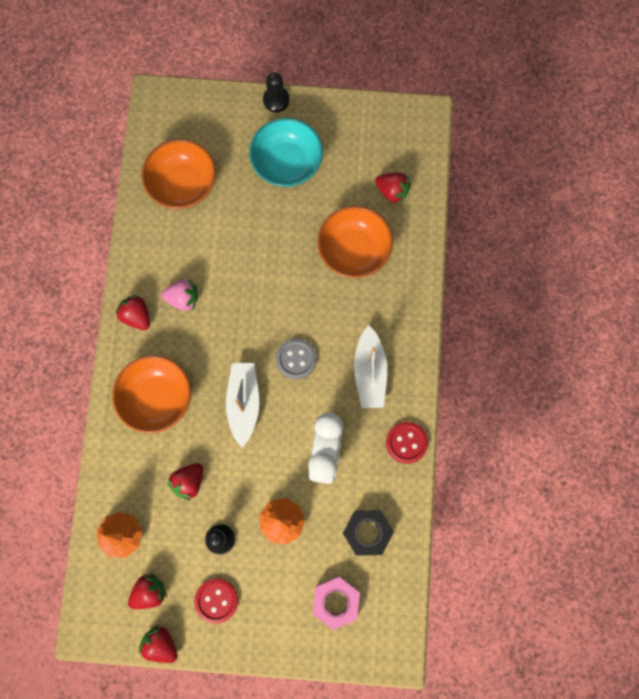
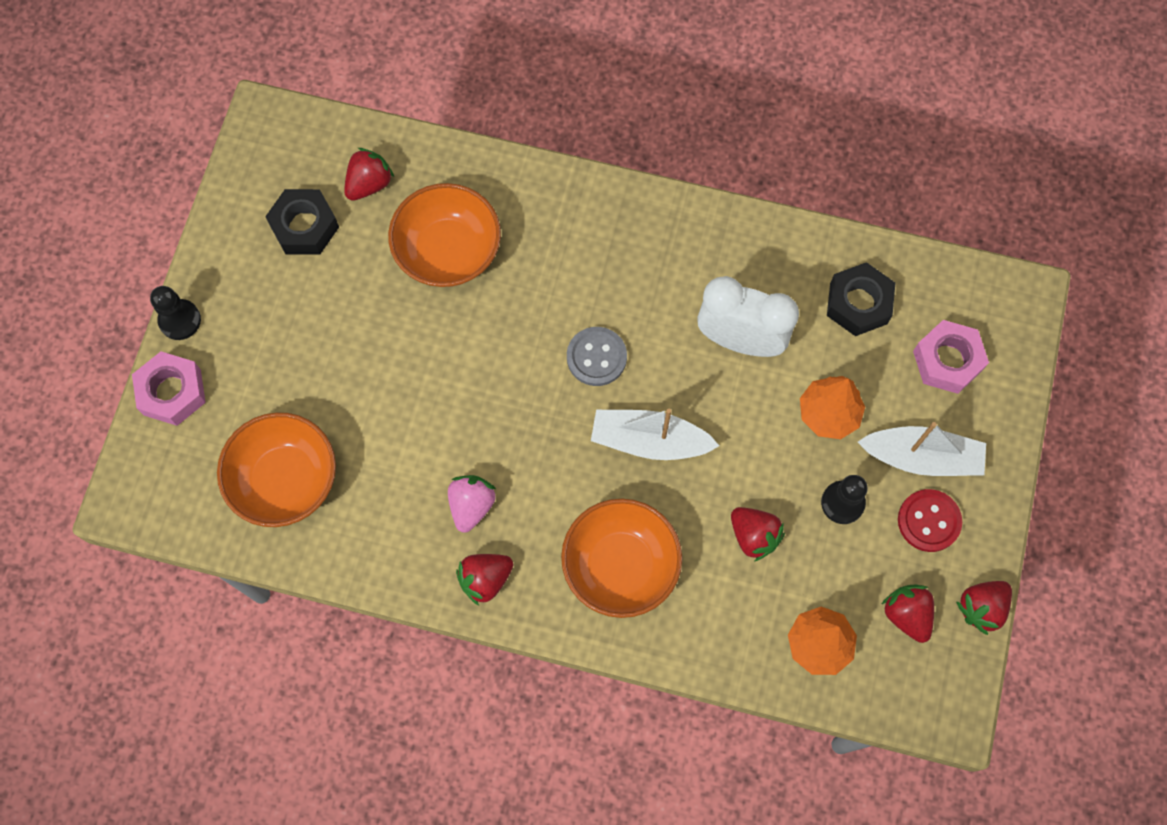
camera: 80 degrees left, 5 degrees down
turquoise bowl [249,118,323,187] -> none
white boat [354,325,387,408] -> white boat moved to [858,422,986,476]
red button [386,422,428,464] -> none
none -> pink nut [132,351,206,426]
none -> black nut [265,189,339,255]

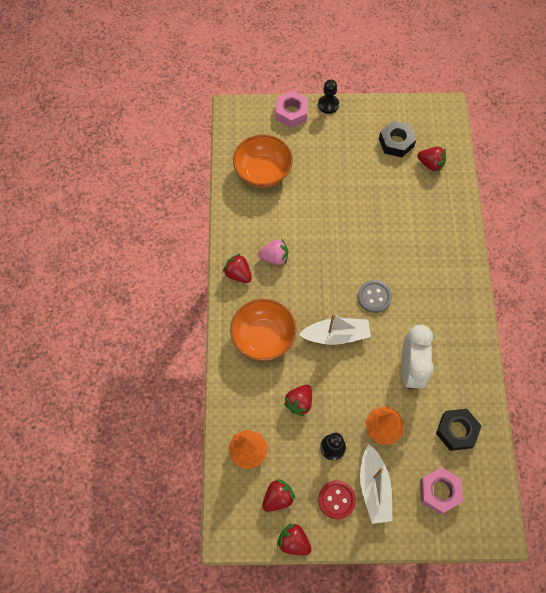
camera: 75 degrees right, 5 degrees down
orange bowl [388,183,501,287] -> none
white boat [591,409,719,460] -> white boat turned 90 degrees clockwise [299,313,371,345]

